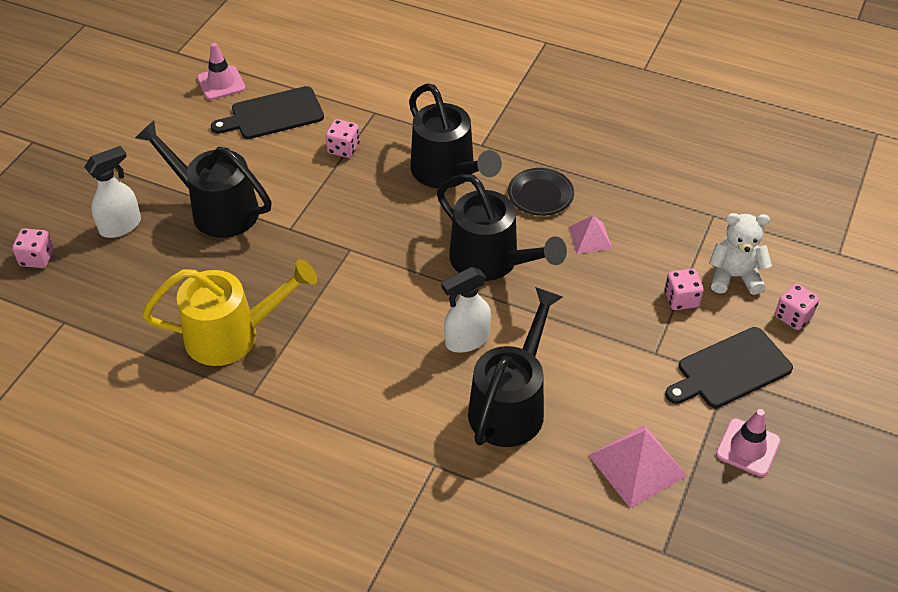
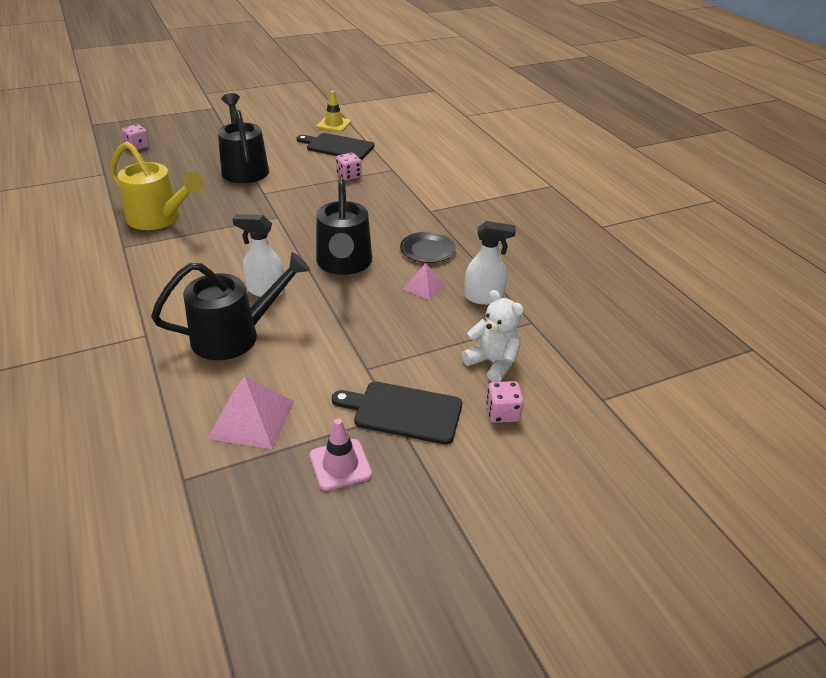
camera: 40 degrees right, 10 degrees down
white spray bottle [85,146,141,238] -> white spray bottle moved to [464,221,516,305]
pink traffic cone [197,43,246,100] -> yellow traffic cone [316,91,351,132]
black watering can [409,84,502,188] -> none
pink dice [665,269,704,310] -> none

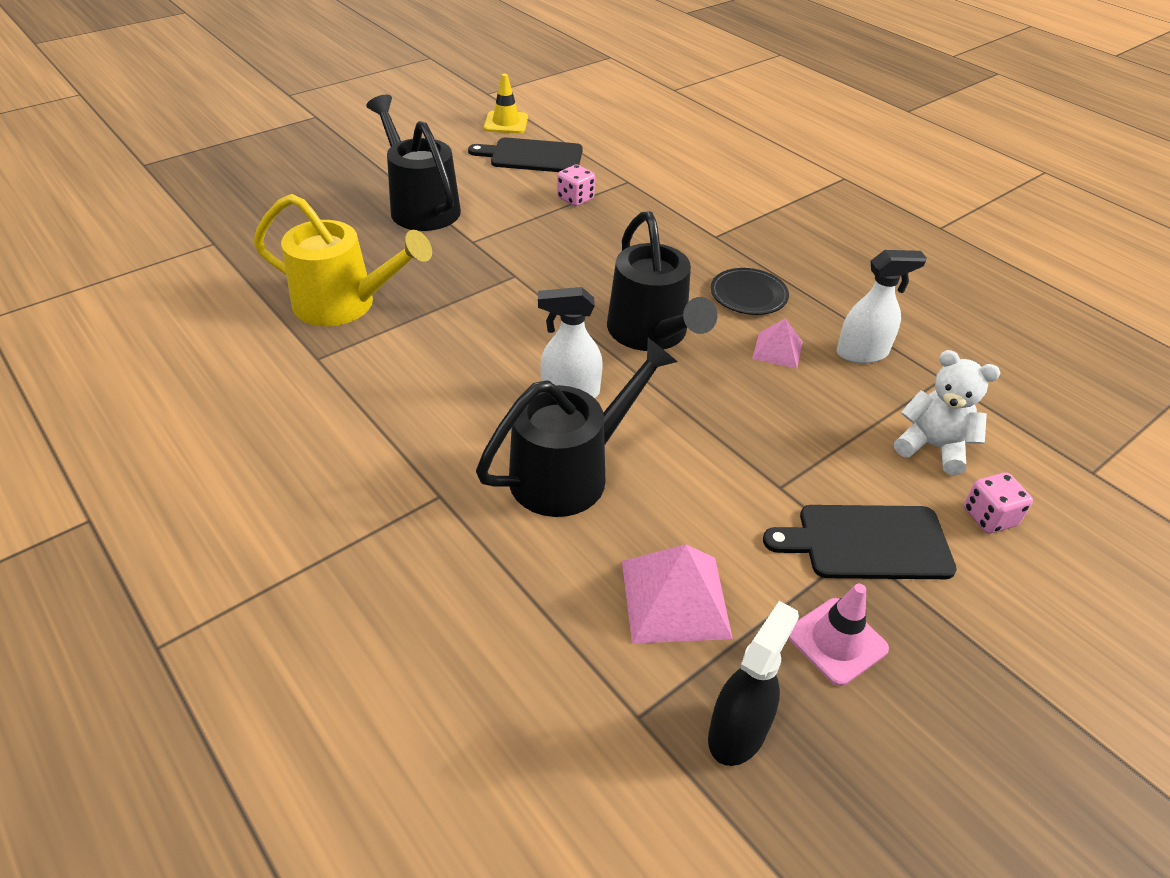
camera: 15 degrees left, 5 degrees up
pink dice [122,124,150,150] -> none
none -> black spray bottle [708,601,799,766]

